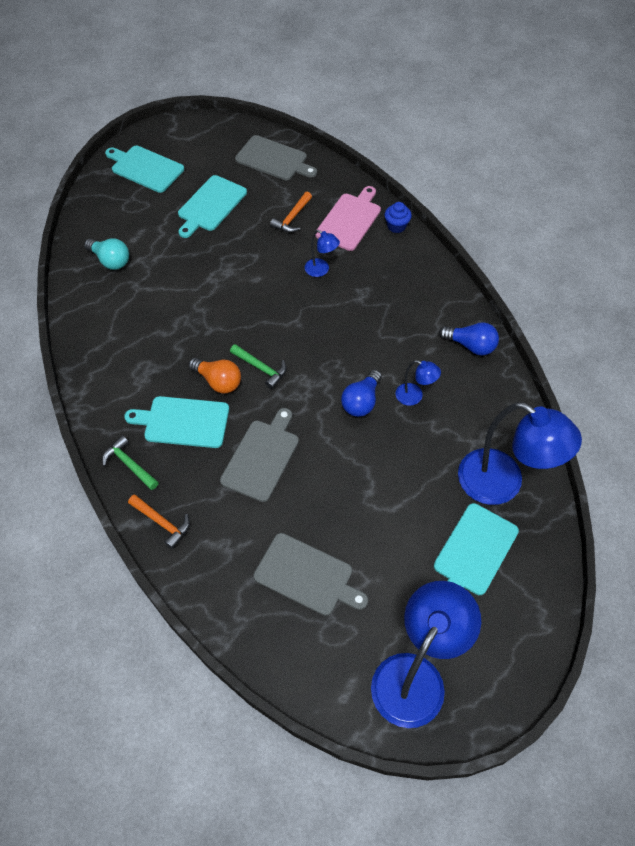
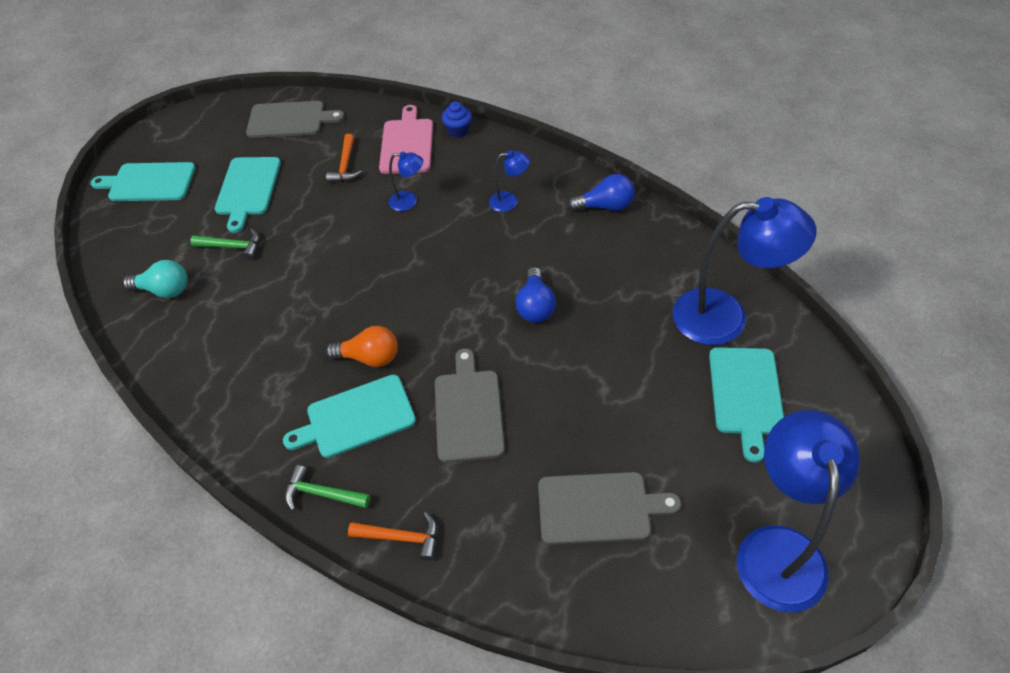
camera: 25 degrees left, 5 degrees down
green hammer [230,344,287,389] -> green hammer moved to [190,229,260,260]
blue lamp [396,360,441,406] -> blue lamp moved to [489,151,530,212]

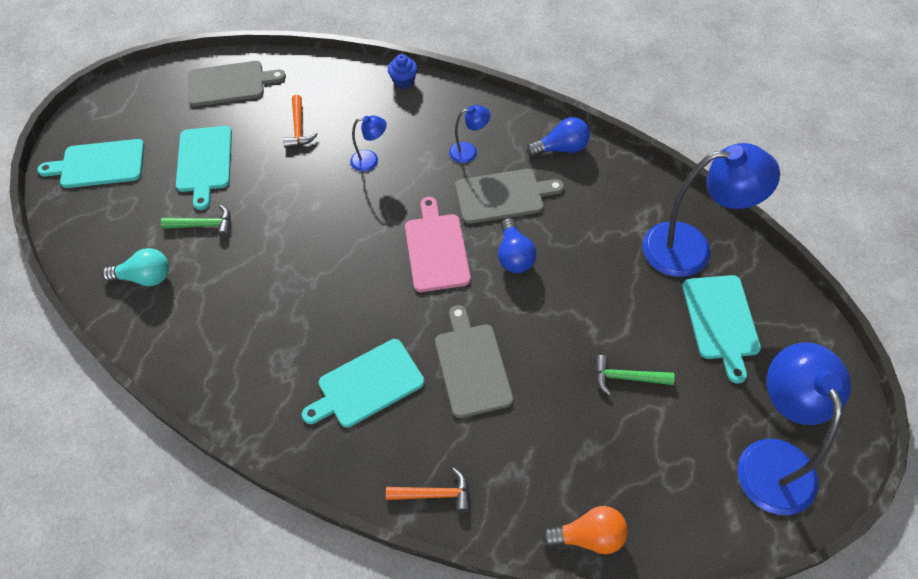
camera: 10 degrees left, 5 degrees up
green hammer [285,465,371,511] -> green hammer moved to [595,355,675,396]
orange light bulb [325,326,398,367] -> orange light bulb moved to [542,506,628,554]
pink cutting board [379,105,433,174] -> pink cutting board moved to [405,197,471,292]
grey cutting board [538,472,681,545] -> grey cutting board moved to [455,169,564,224]

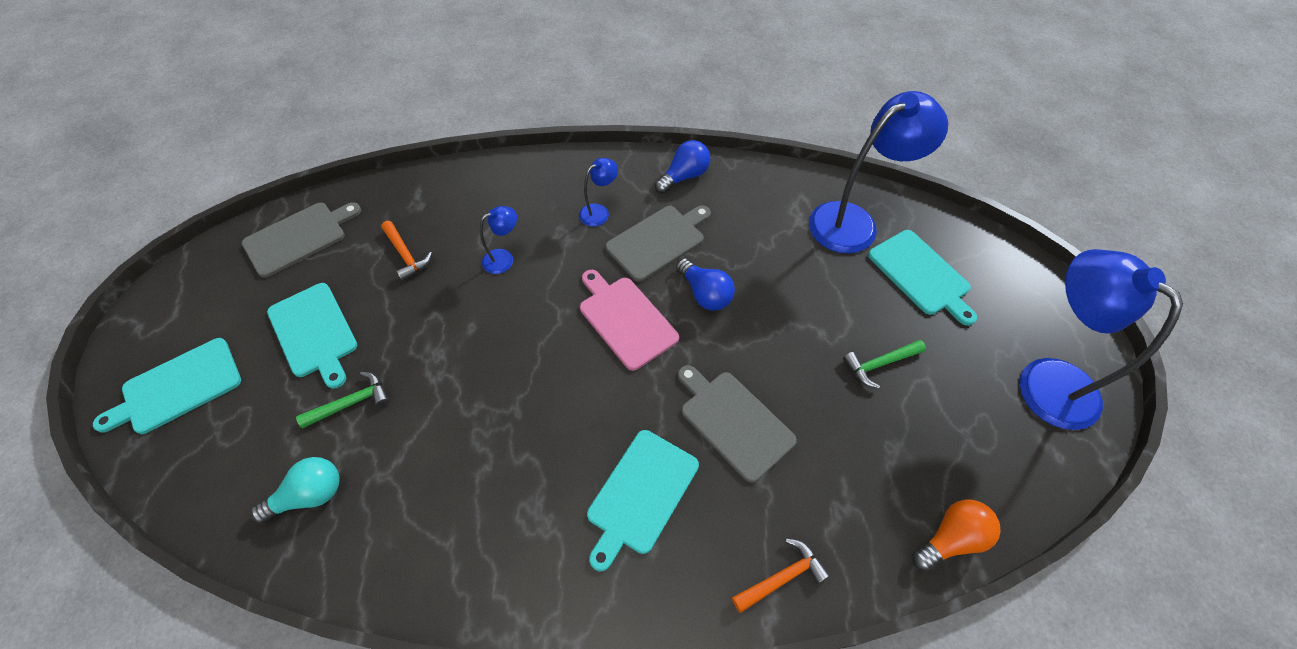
camera: 30 degrees left, 0 degrees up
blue cupcake [388,54,418,89] -> none

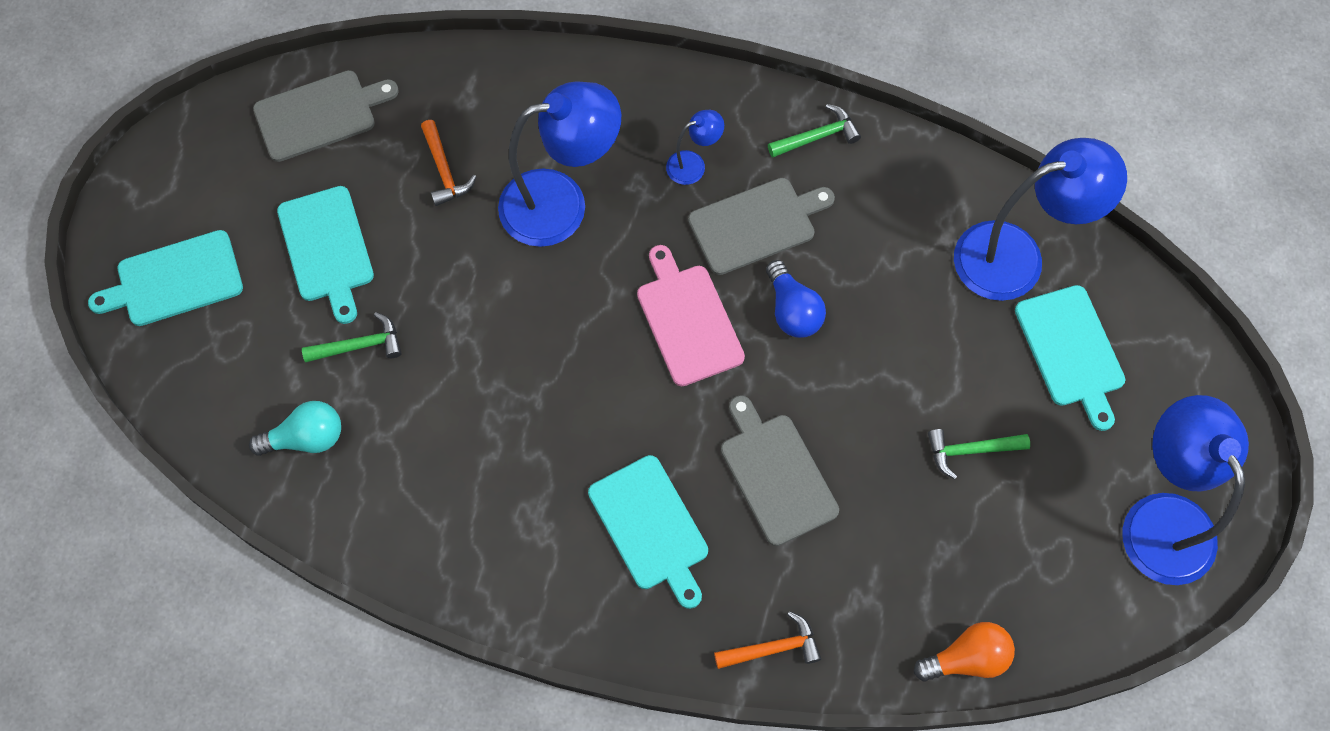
camera: 15 degrees right, 10 degrees up
blue lamp [480,206,517,274] -> blue lamp [498,82,621,247], size x2.22
turquoise cutting board [587,430,699,571] -> turquoise cutting board turned 75 degrees counterclockwise [588,455,708,609]
blue light bulb [655,140,710,194] -> green hammer [768,104,861,158]

